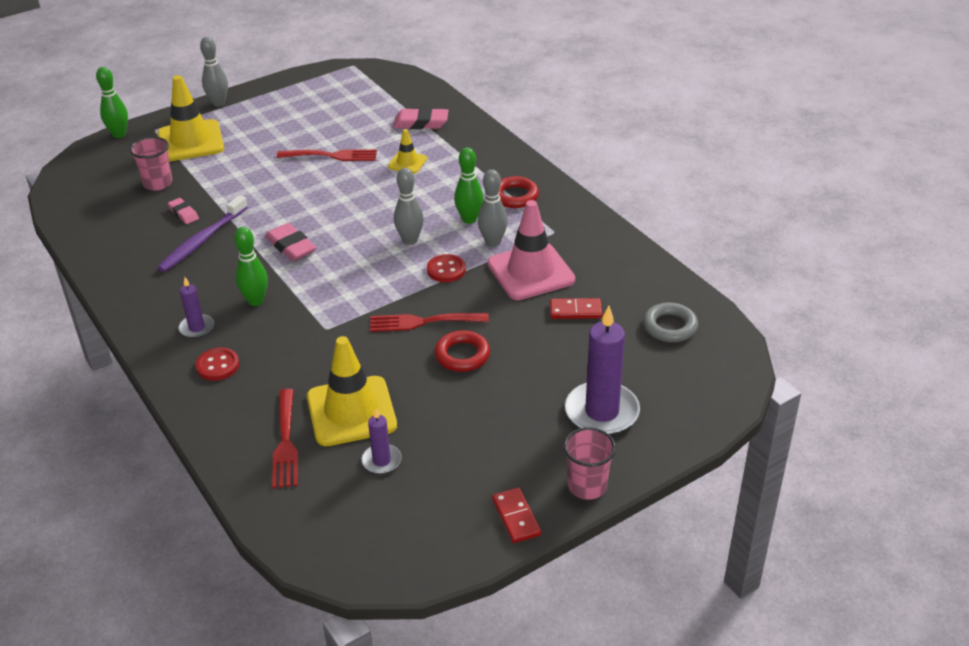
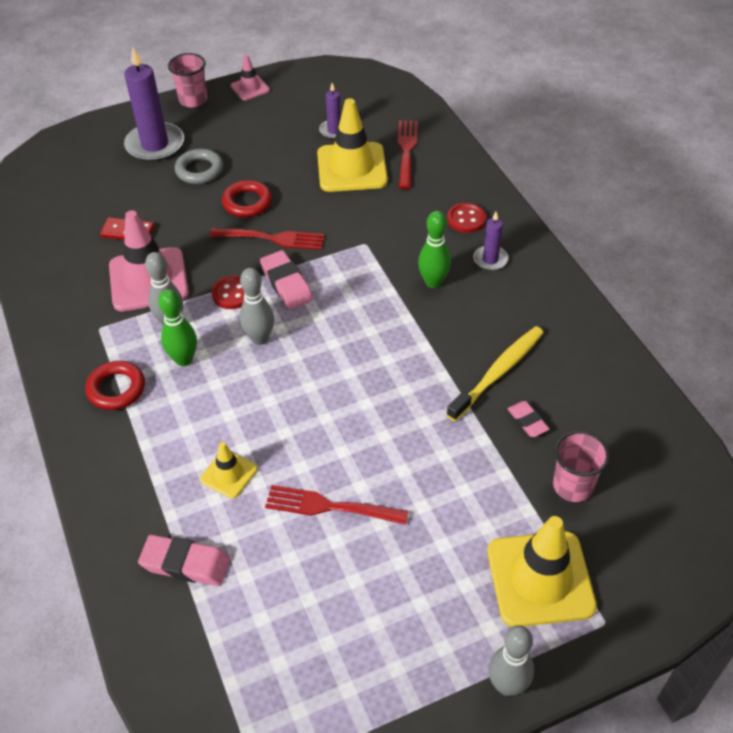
camera: 170 degrees left, 10 degrees up
green bowling pin [96,67,128,138] -> none
purple toothbrush [157,195,248,272] -> yellow toothbrush [446,326,544,421]
pink eraser [265,223,317,261] -> pink eraser moved to [260,250,313,310]
red domino [492,487,541,543] -> pink traffic cone [231,55,270,101]
grey ring [643,302,698,342] -> grey ring moved to [175,149,223,184]

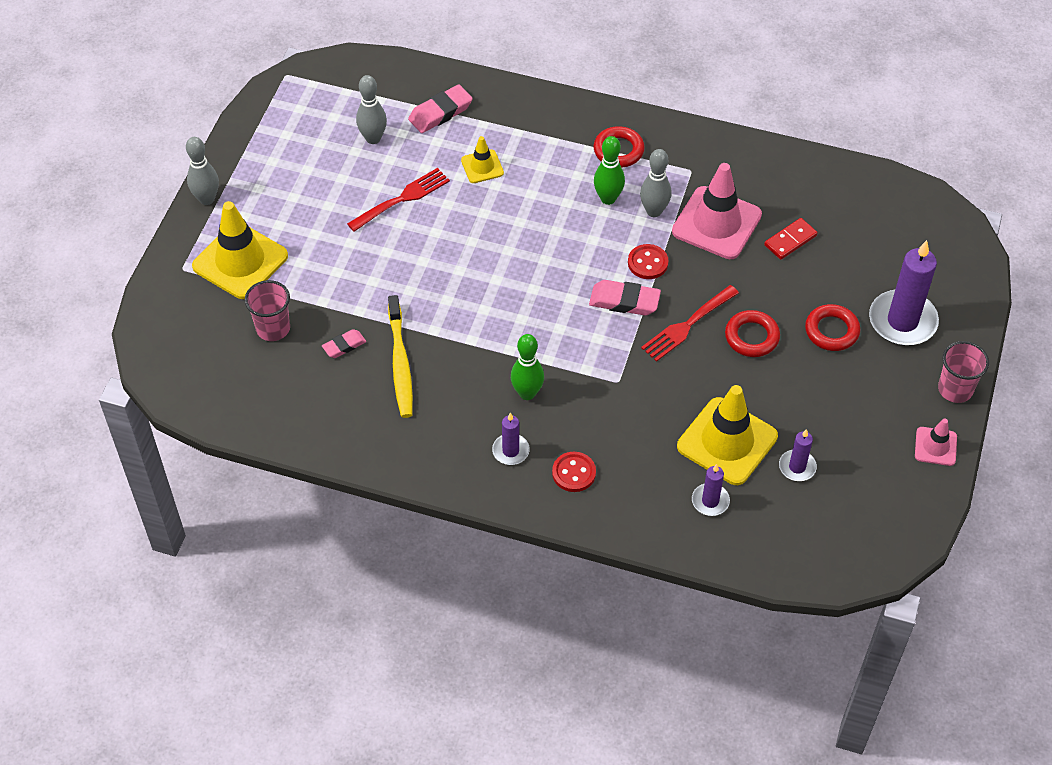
camera: 130 degrees right, 5 degrees up
grey ring [175,149,223,184] -> red ring [805,304,860,351]
grey bowling pin [240,268,274,345] -> grey bowling pin moved to [356,75,387,144]
red fork [398,121,418,189] -> purple candle [692,464,730,516]
pink eraser [507,401,550,437] -> pink eraser turned 45 degrees counterclockwise [322,329,366,358]

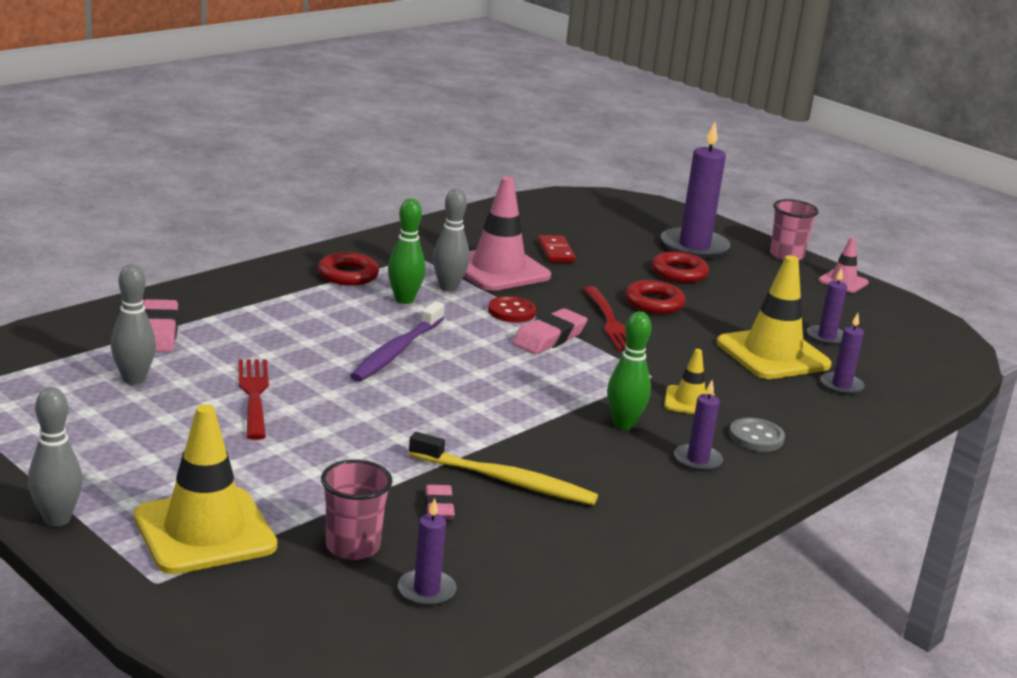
camera: 65 degrees left, 30 degrees down
yellow traffic cone [461,136,504,183] -> yellow traffic cone moved to [664,349,715,414]
red button [552,452,596,492] -> grey button [729,418,785,452]
none -> purple toothbrush [350,301,445,382]
none -> purple candle [398,498,456,606]

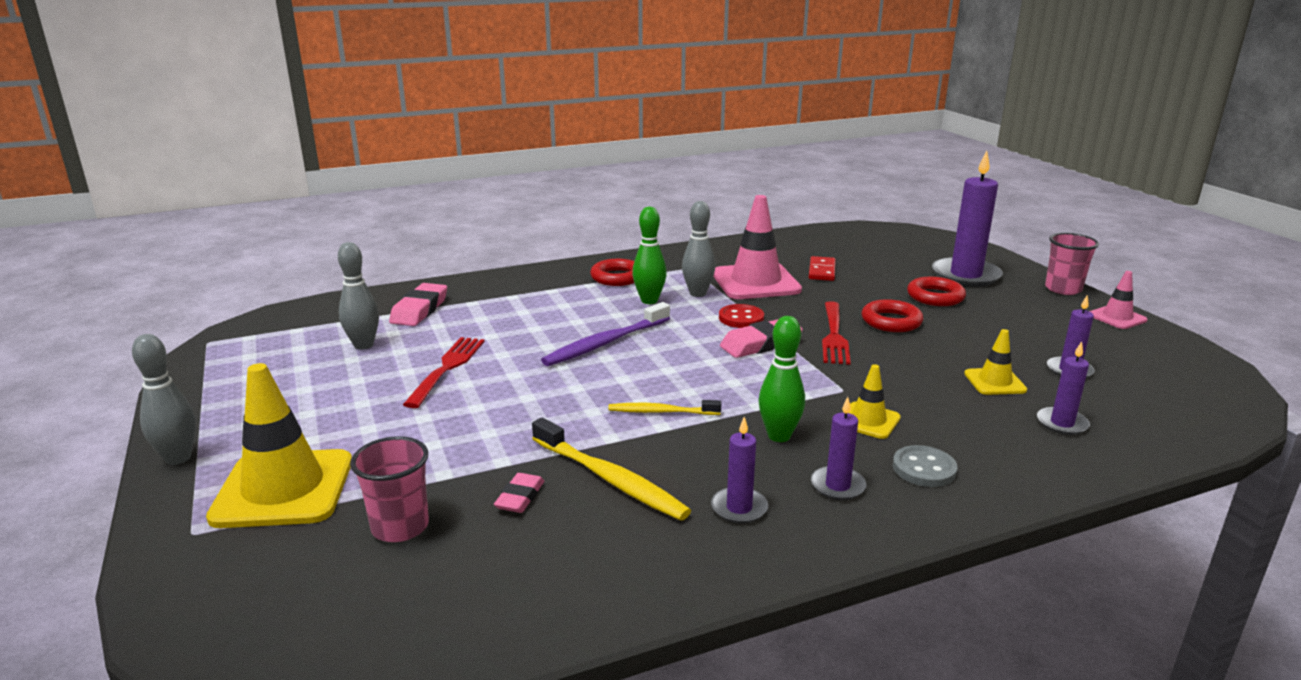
camera: 25 degrees right, 0 degrees up
purple candle [398,498,456,606] -> purple candle moved to [711,417,768,524]
yellow traffic cone [717,255,832,379] -> yellow traffic cone [964,329,1027,395], size x0.51
none -> yellow toothbrush [608,400,721,415]

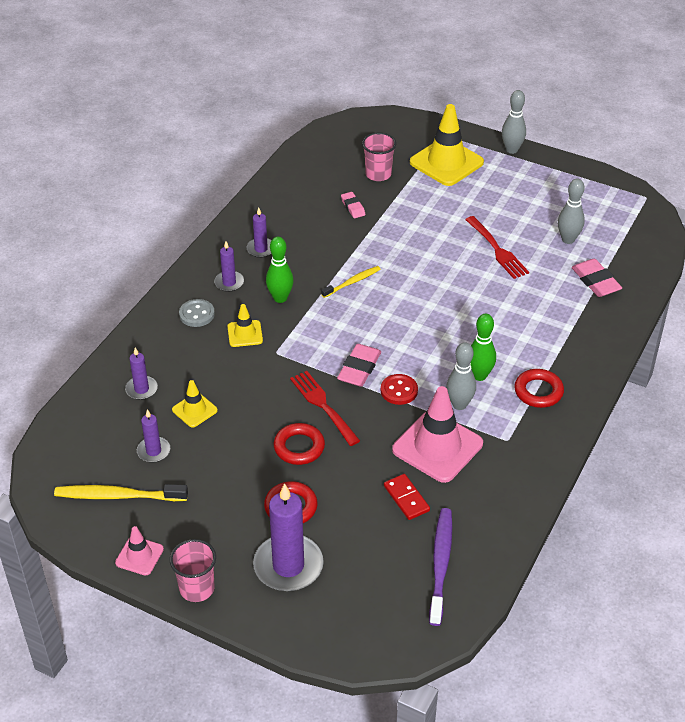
camera: 140 degrees right, 20 degrees up
yellow toothbrush [532,418,691,521] -> yellow toothbrush moved to [54,484,188,501]
purple toothbrush [541,302,670,366] -> purple toothbrush moved to [429,508,452,626]

